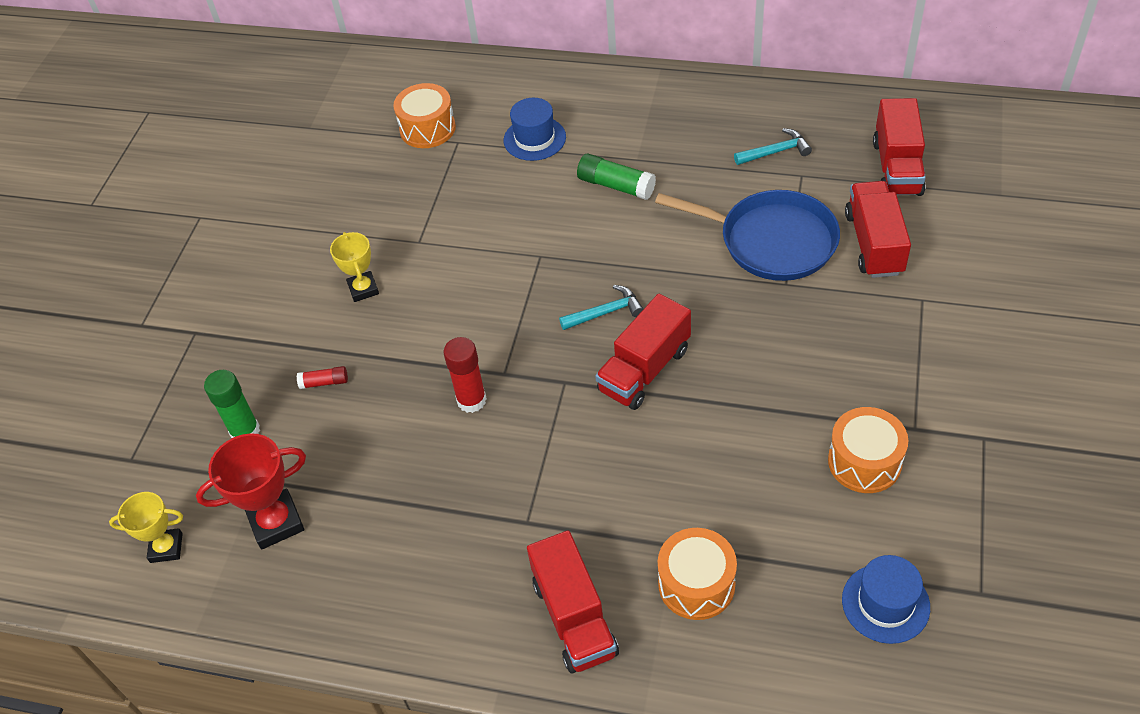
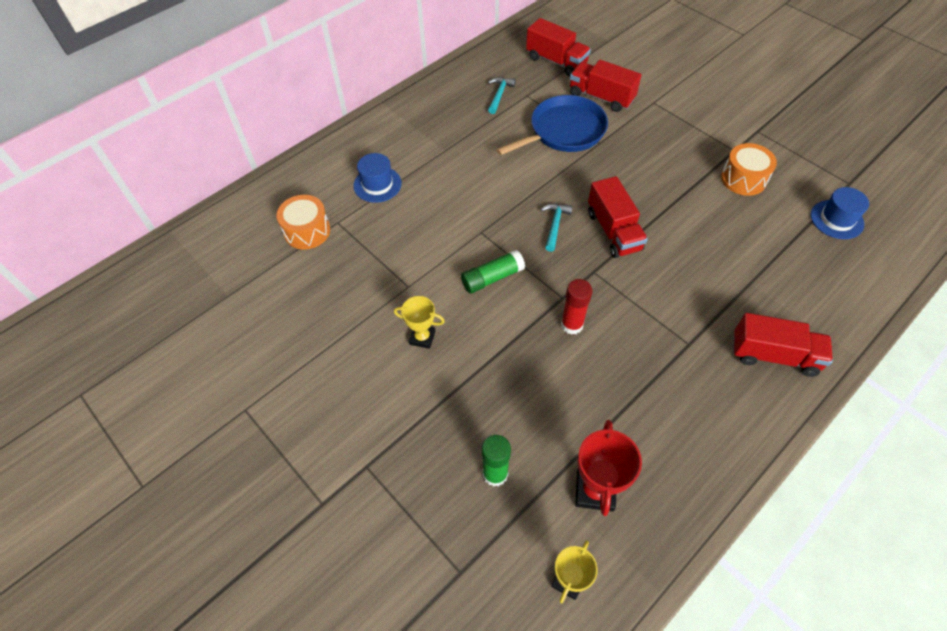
camera: 60 degrees left, 5 degrees up
red glue stick [297,366,348,389] -> none
green glue stick [577,153,656,200] -> green glue stick moved to [461,250,525,294]
orange drum [658,528,737,620] -> none

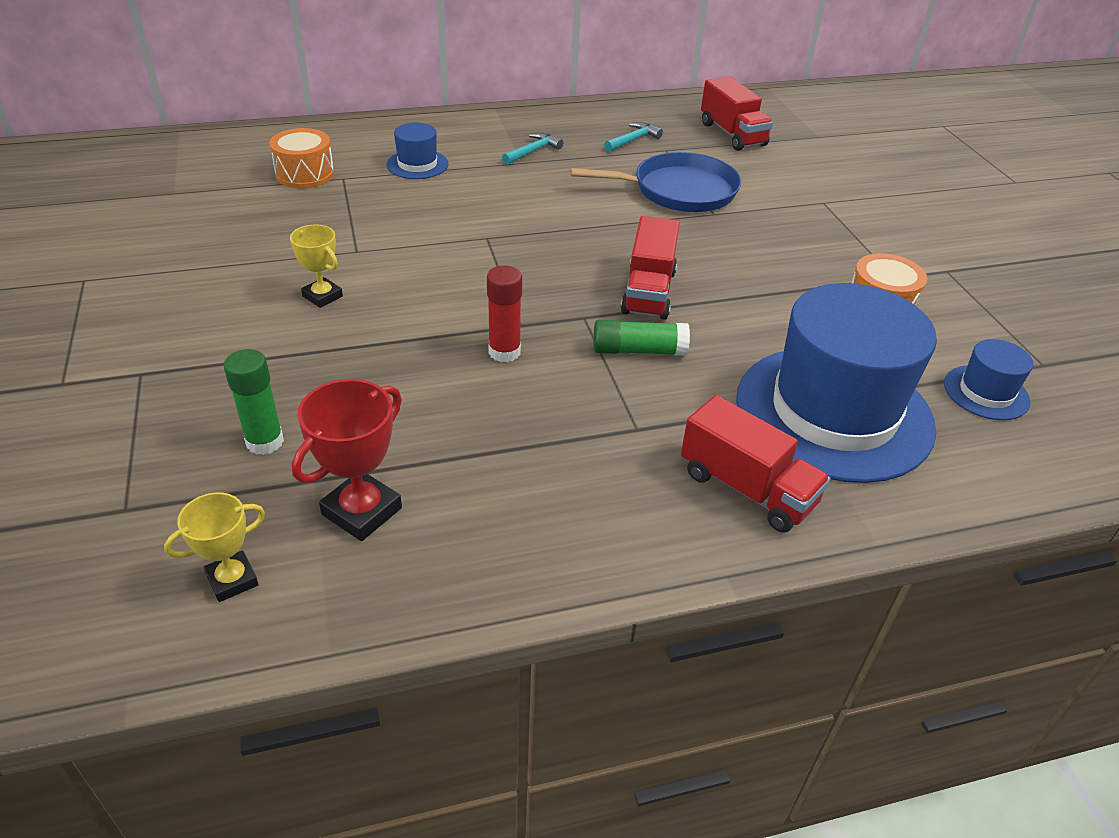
camera: 25 degrees right, 15 degrees down
green glue stick [461,250,525,294] -> green glue stick moved to [594,320,690,356]
turquoise hammer [541,204,572,252] -> turquoise hammer moved to [502,133,563,165]
red truck [570,60,642,112] -> none
none -> blue hat [736,283,937,483]

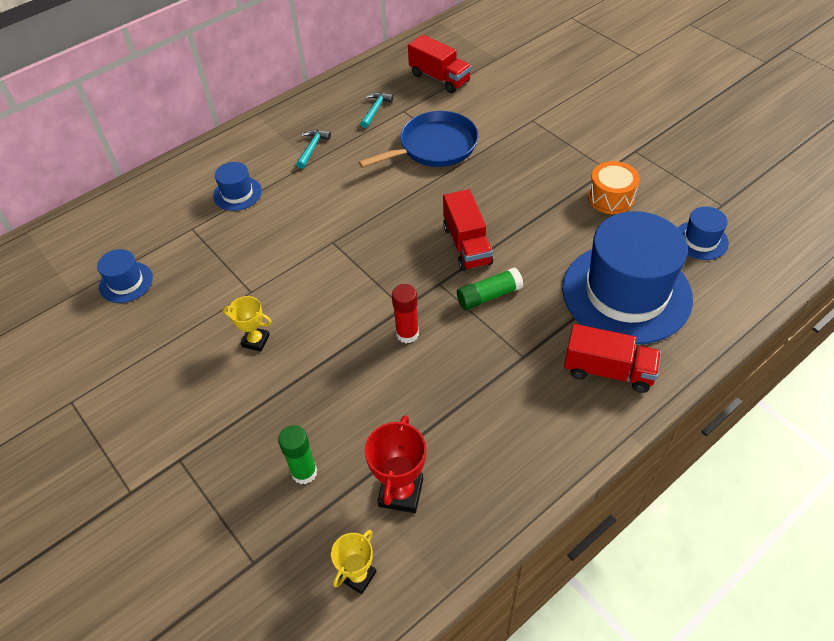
camera: 20 degrees left, 10 degrees up
orange drum [269,128,334,188] -> none
none -> blue hat [97,249,153,303]

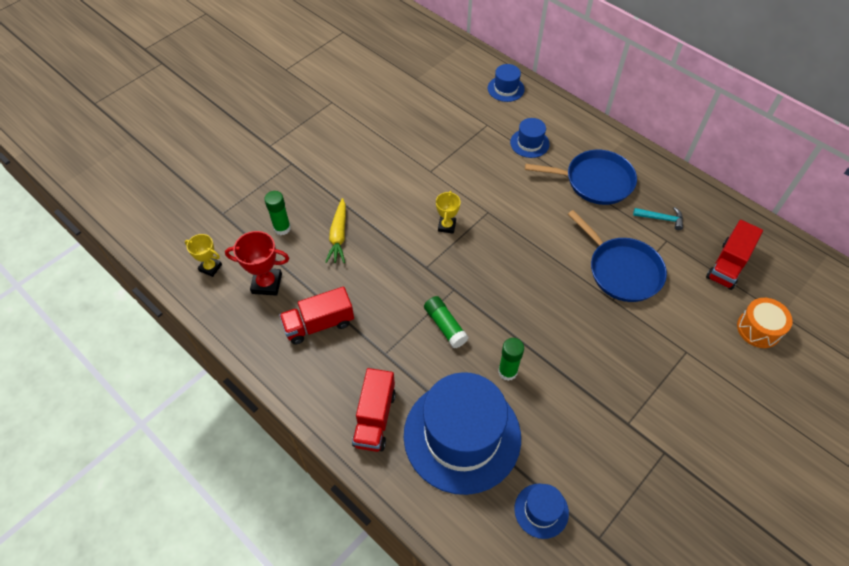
camera: 80 degrees right, 5 degrees up
blue hat [97,249,153,303] -> blue hat moved to [488,64,525,102]
yellow trophy [223,296,272,352] -> yellow trophy moved to [436,191,460,234]
turquoise hammer [296,130,331,169] -> blue pan [525,150,637,205]
red glue stick [392,284,419,343] -> none
red truck [443,189,493,271] -> red truck moved to [279,286,354,345]
orange drum [588,161,640,214] -> orange drum moved to [737,298,793,348]
none -> yellow carrot [325,198,346,263]
none -> green glue stick [498,338,524,381]

